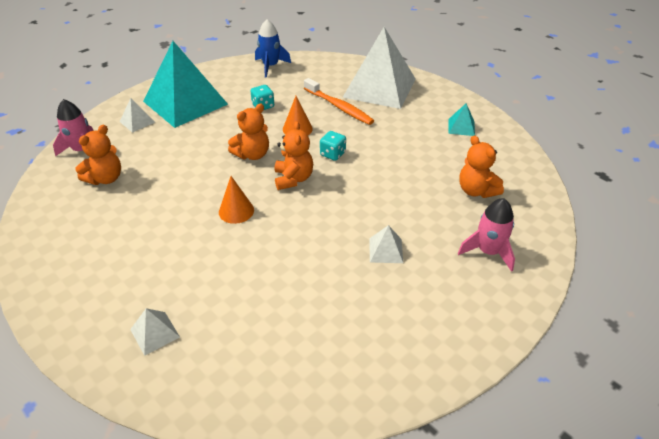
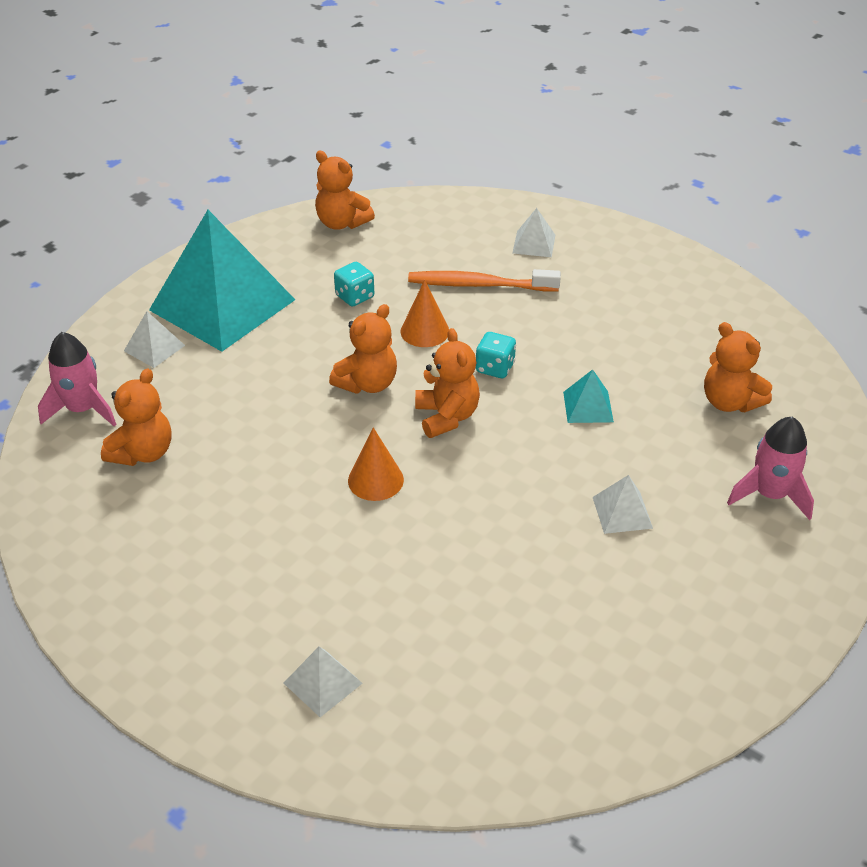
camera: 10 degrees left, 0 degrees up
blue rocket [255,19,291,78] -> orange teddy bear [315,151,375,230]
orange toothbrush [304,78,374,125] -> orange toothbrush turned 150 degrees clockwise [408,269,561,292]
white pyramid [342,27,415,109] -> white pyramid [512,208,555,257], size x0.40
turquoise pyramid [448,103,475,136] -> turquoise pyramid moved to [563,369,614,423]

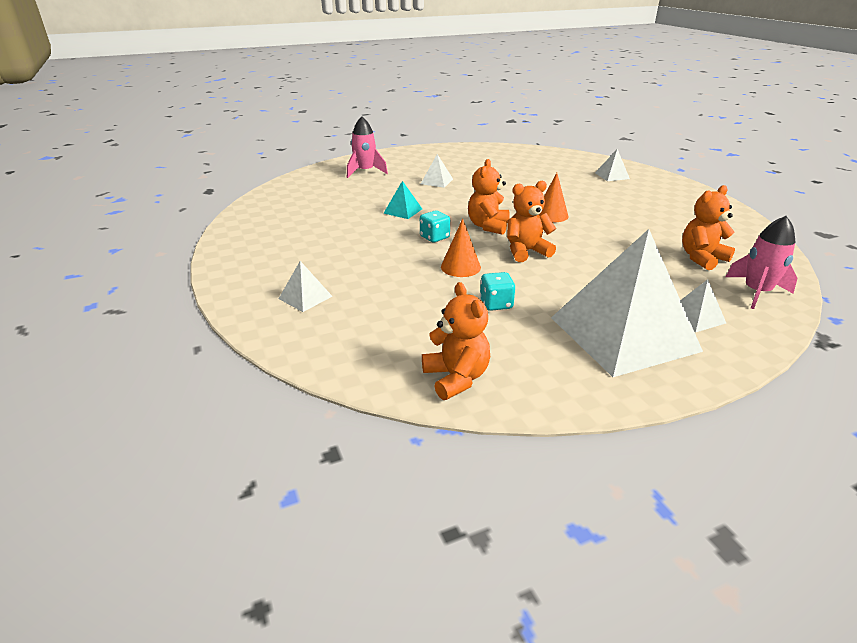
camera: 150 degrees left, 10 degrees down
turquoise pyramid [149,210,295,352] -> white pyramid [551,229,703,377]
orange toothbrush [408,269,561,292] -> none
orange teddy bear [704,322,772,412] -> none

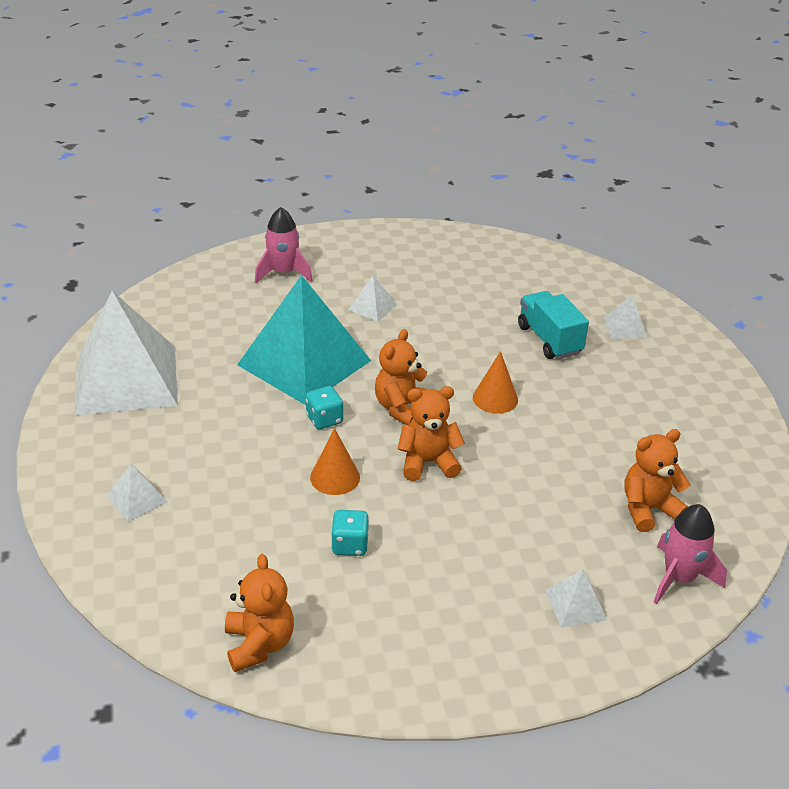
camera: 10 degrees right, 5 degrees up
turquoise pyramid [383,181,422,219] -> turquoise pyramid [237,275,371,405], size x2.49
white pyramid [551,229,703,377] -> white pyramid moved to [75,291,178,416]
none -> turquoise truck [518,291,589,359]

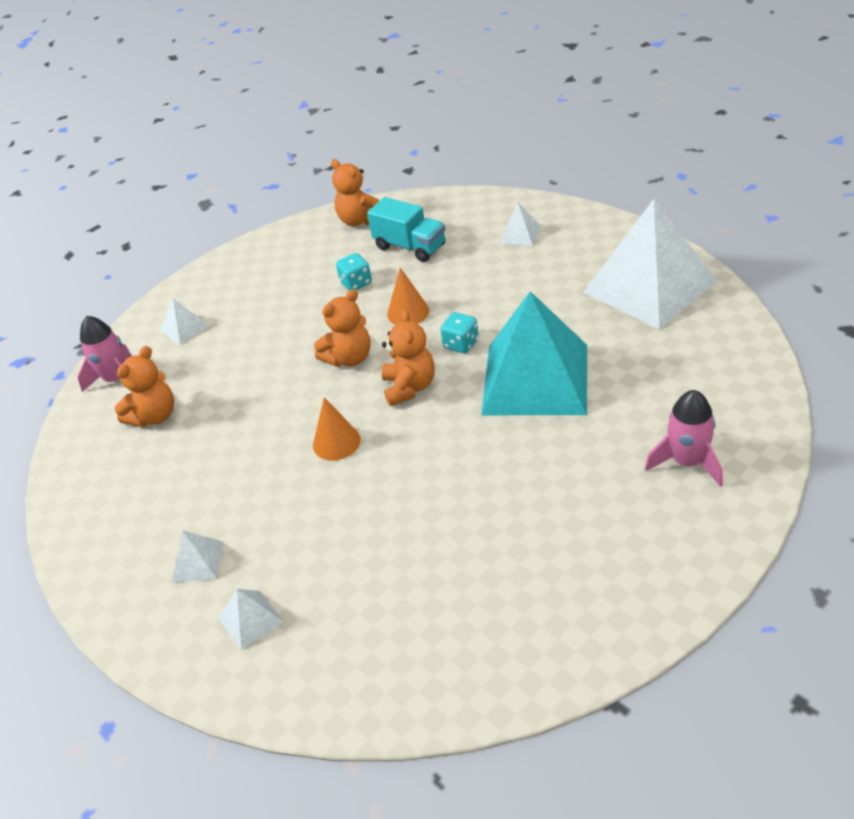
camera: 155 degrees right, 5 degrees up
white pyramid [348,275,397,322] -> white pyramid moved to [171,531,224,583]
turquoise truck [518,291,589,359] -> turquoise truck moved to [367,197,445,262]

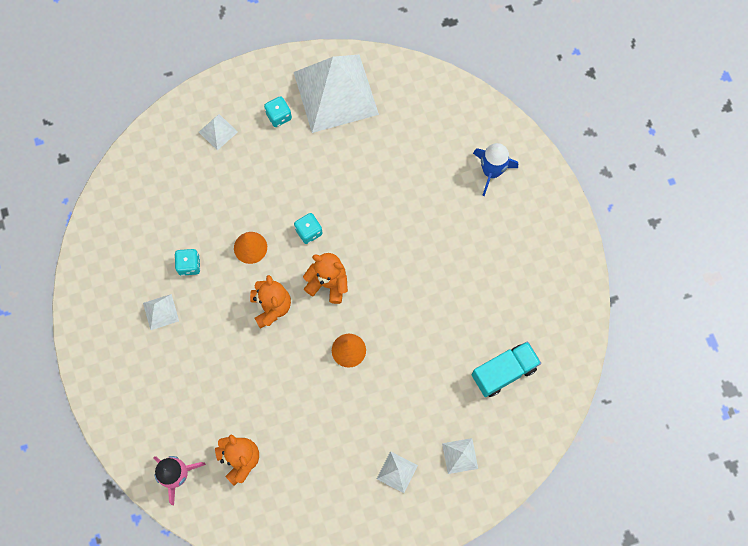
camera: 70 degrees left, 30 degrees up
white pyramid [160,298,209,345] -> white pyramid moved to [143,294,179,330]
orange teddy bear [331,159,379,226] -> none
turquoise truck [367,197,445,262] -> turquoise truck moved to [472,341,541,397]
turquoise pyramid [481,291,587,415] -> none
pink rocket [645,390,723,487] -> blue rocket [473,143,518,196]
none -> turquoise dice [264,96,292,127]

